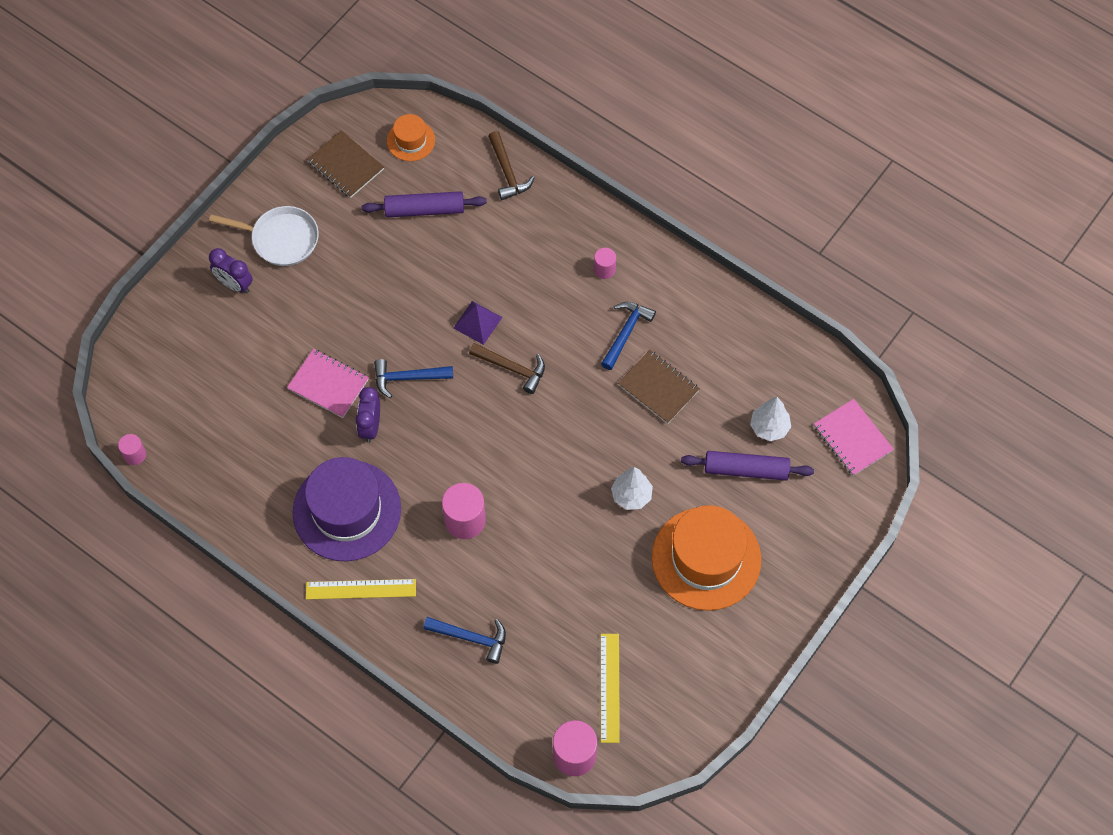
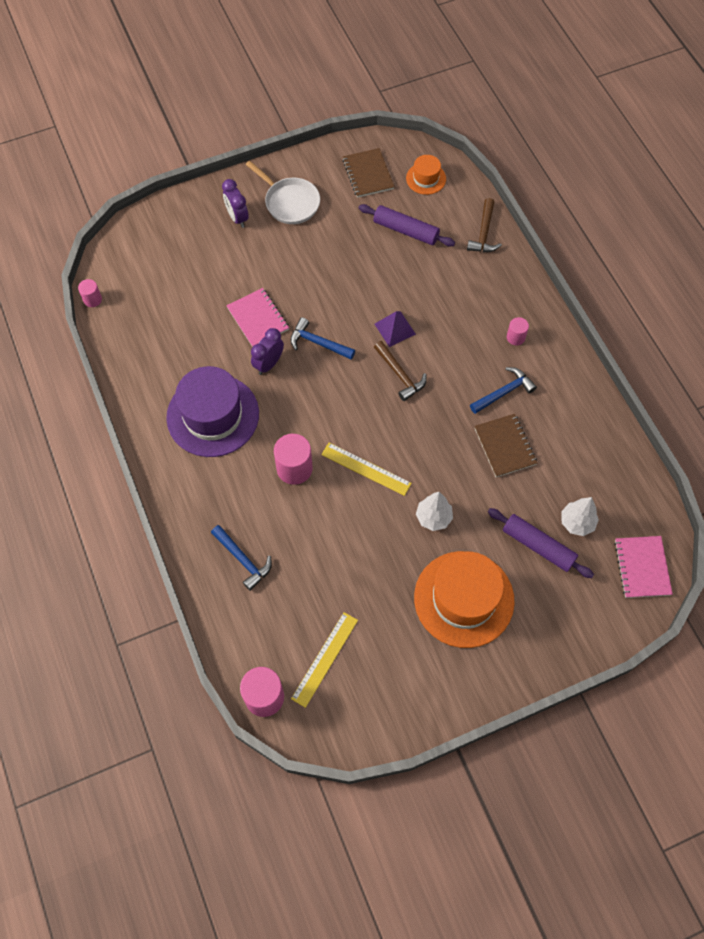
camera: 30 degrees right, 0 degrees up
yellow ruler [306,579,416,599] -> yellow ruler moved to [321,443,412,496]

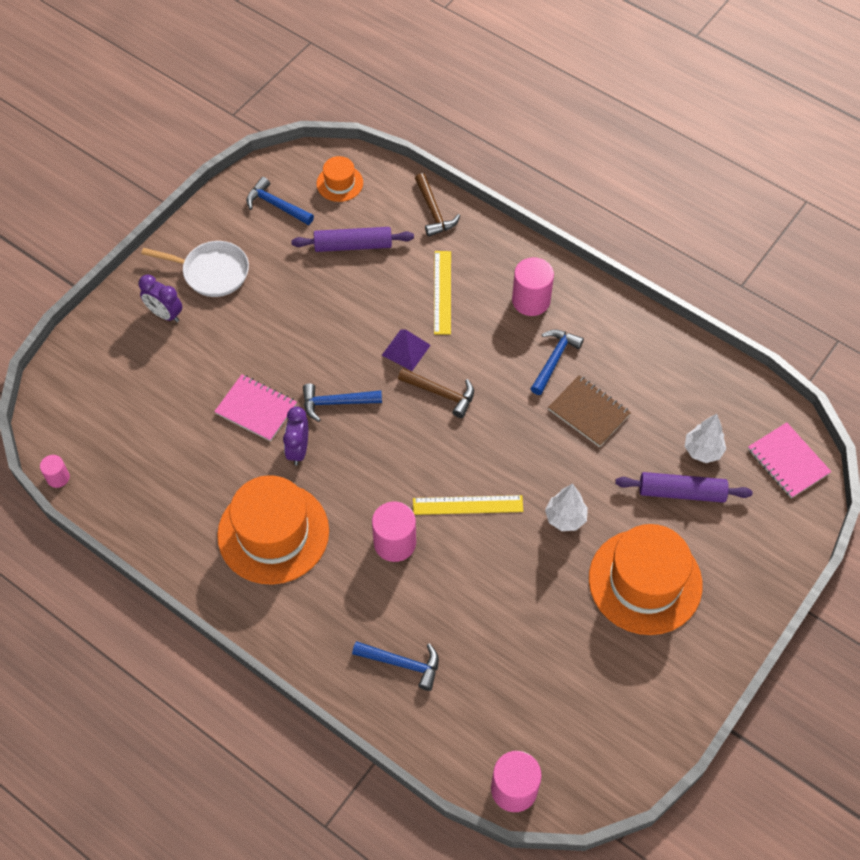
camera: 30 degrees left, 5 degrees down
purple hat [166,366,259,457] -> orange hat [217,475,329,585]
yellow ruler [291,612,358,708] -> yellow ruler moved to [434,251,451,335]
brown notebook [342,148,394,198] -> blue hammer [246,177,314,225]
pink cylinder [507,317,529,345] -> pink cylinder [512,257,554,316], size x1.80

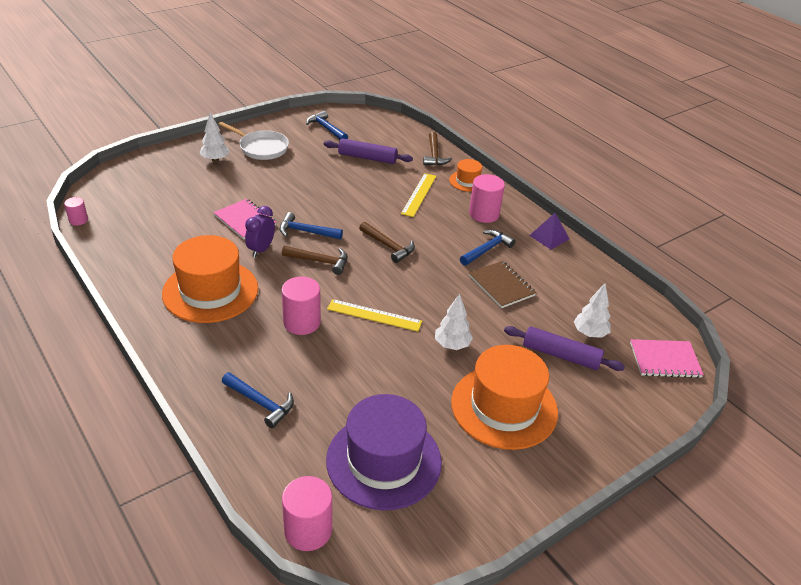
camera: 15 degrees right, 20 degrees down
purple clock [139,274,182,322] -> white tree [200,112,230,162]
orange hat [316,156,363,202] -> orange hat moved to [449,159,482,192]
purple pyramid [382,329,431,371] -> purple pyramid moved to [529,213,569,250]
pink notebook [748,422,831,498] -> pink notebook turned 75 degrees counterclockwise [630,339,704,378]
none -> brown hammer [282,246,348,275]
none -> purple hat [326,394,442,510]

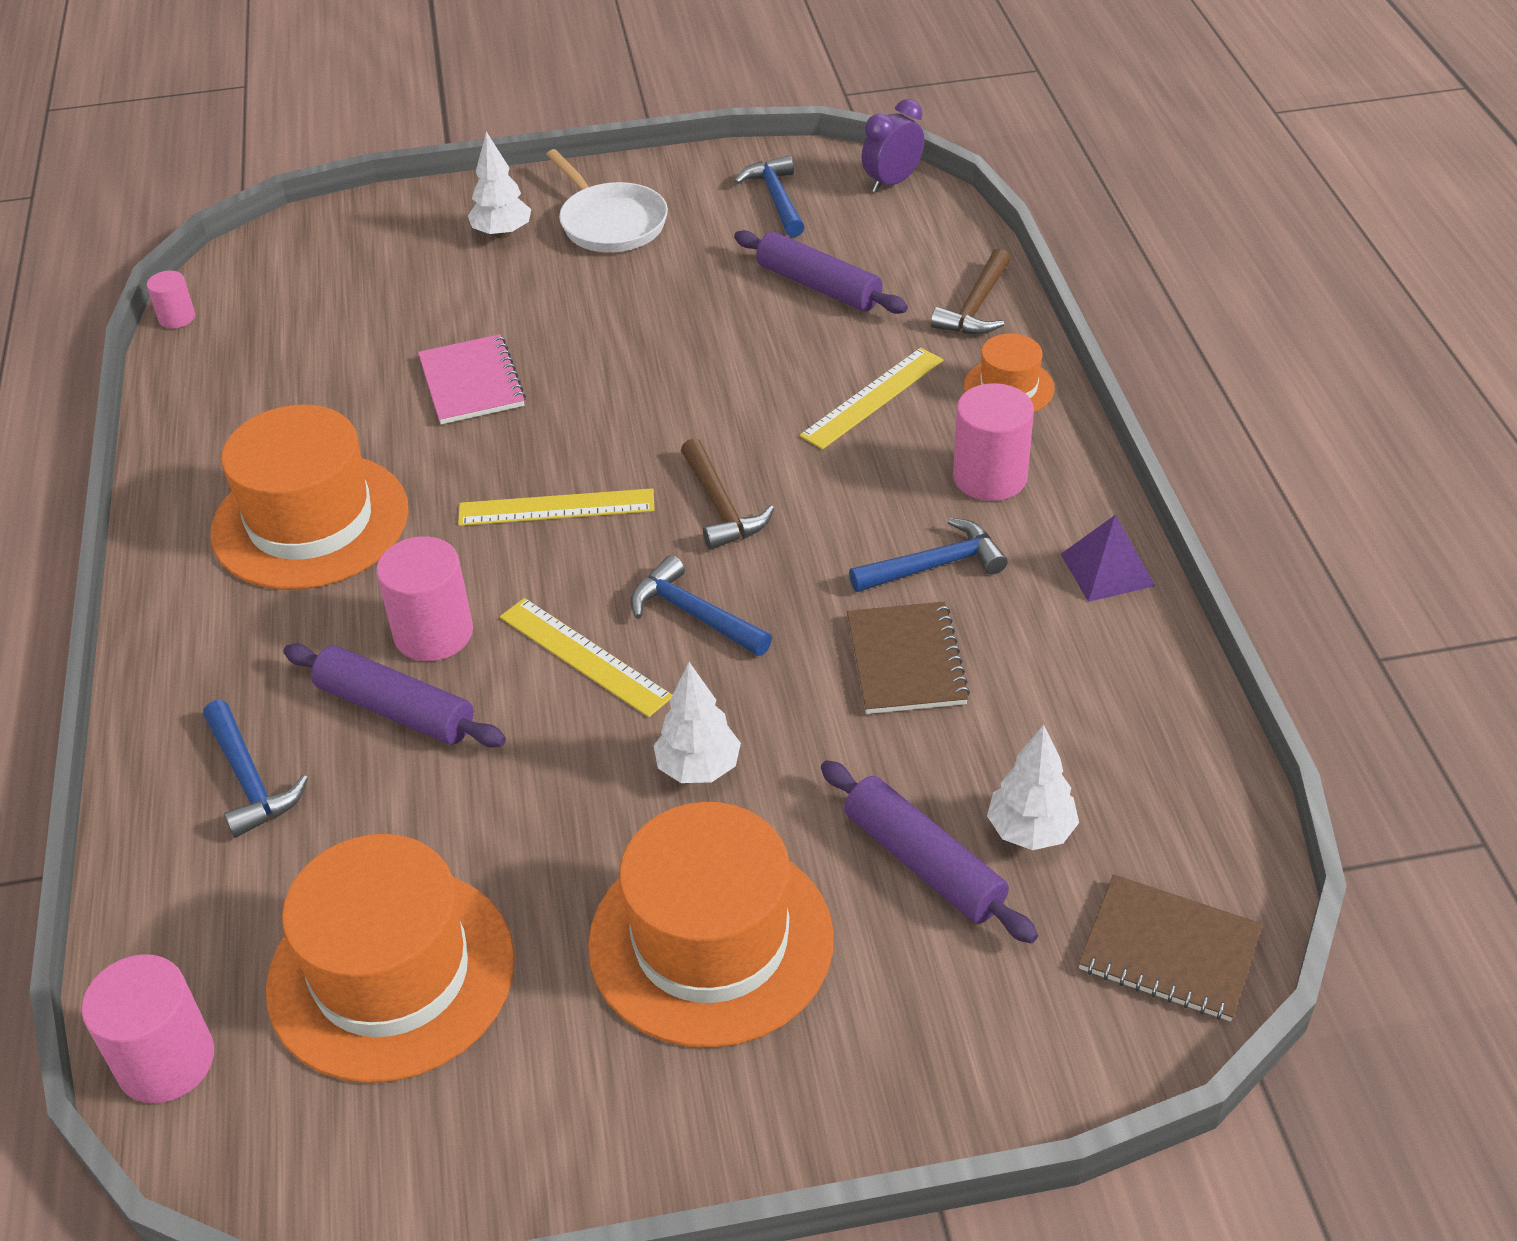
camera: 30 degrees right, 5 degrees up
purple clock [245,206,275,257] -> purple clock moved to [862,99,924,193]
blue hammer [279,212,343,239] -> blue hammer moved to [631,555,772,656]
brown hammer [282,246,348,275] -> yellow ruler [458,488,655,526]
purple hat [326,394,442,510] -> orange hat [266,834,515,1083]
pink notebook [630,339,704,378] -> brown notebook [1078,874,1263,1021]
none -> purple rolling pin [283,644,506,747]

